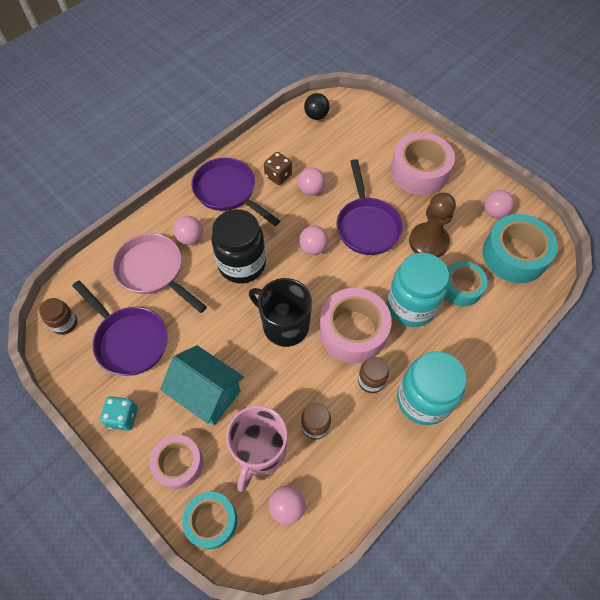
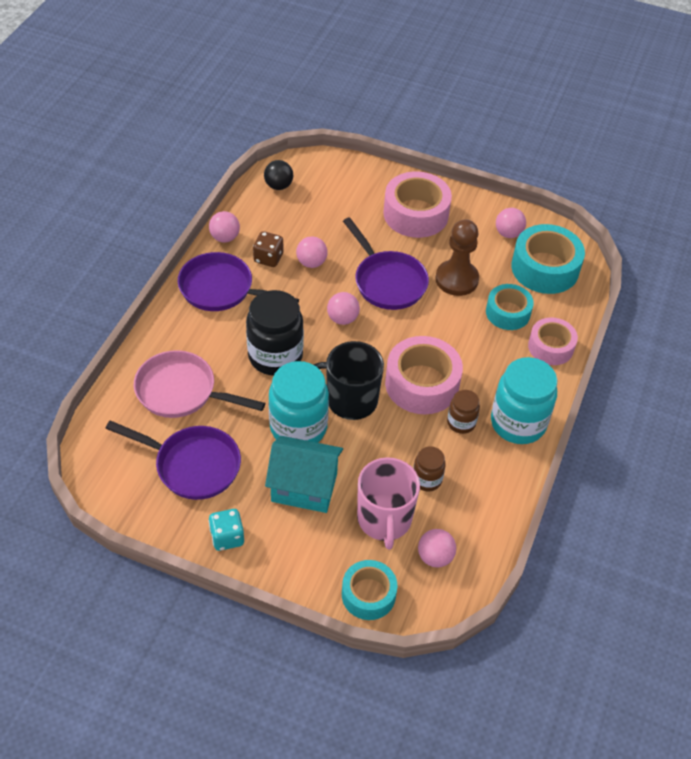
camera: 25 degrees left, 10 degrees down
brown jar [39,298,77,335] -> none
pink tape [149,435,203,489] -> pink tape moved to [528,317,578,365]
pink ball [173,216,203,245] -> pink ball moved to [209,211,240,243]
turquoise jar [387,253,449,327] -> turquoise jar moved to [269,361,329,443]

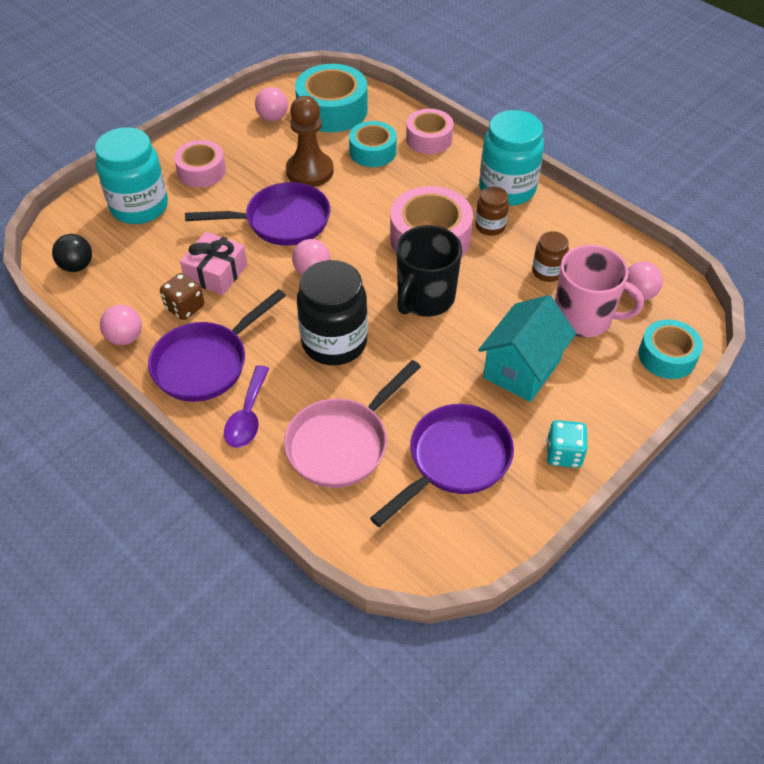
camera: 65 degrees left, 0 degrees up
turquoise jar [269,361,329,443] -> turquoise jar moved to [95,127,168,224]
pink ball [296,236,328,268] -> pink gift [180,232,247,295]
pink tape [383,171,452,238] -> pink tape [174,140,226,188], size x0.64
none -> purple spoon [224,365,270,448]

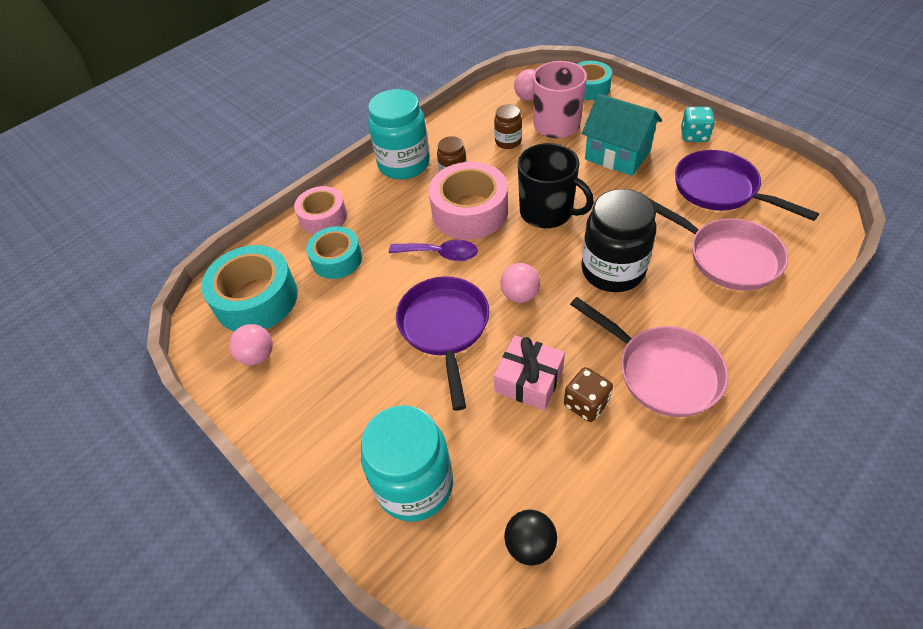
camera: 85 degrees left, 0 degrees up
pink ball [100,305,142,345] -> none
purple pan [148,289,286,402] -> pink pan [570,297,728,417]
pink tape [174,140,226,188] -> none
purple spoon [224,365,270,448] -> purple spoon moved to [389,240,478,261]
brown pawn [286,96,334,187] -> none

